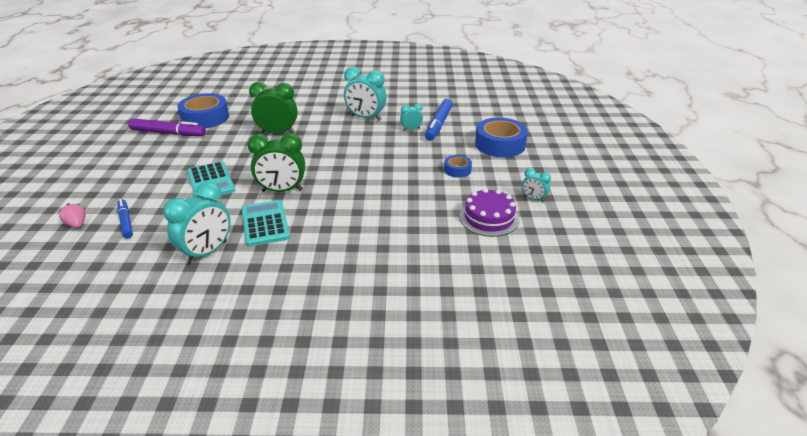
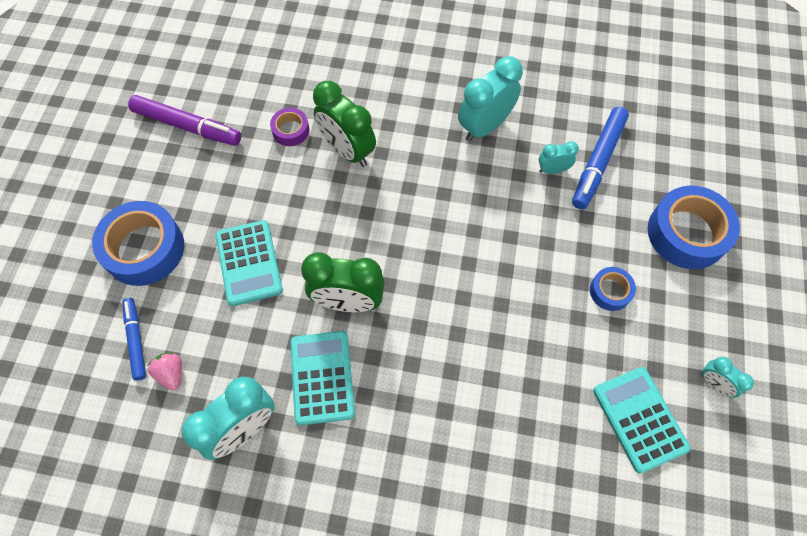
camera: 10 degrees right, 30 degrees up
pink strawberry [59,203,86,228] -> pink strawberry moved to [147,352,182,390]
blue tape [177,93,229,128] -> blue tape moved to [92,201,184,286]
green clock [249,82,298,134] -> green clock turned 150 degrees counterclockwise [313,81,376,167]
turquoise clock [344,67,386,121] -> turquoise clock turned 105 degrees clockwise [458,56,523,142]
purple cake [459,188,519,237] -> turquoise calculator [593,367,690,473]
none -> purple tape [270,108,309,146]

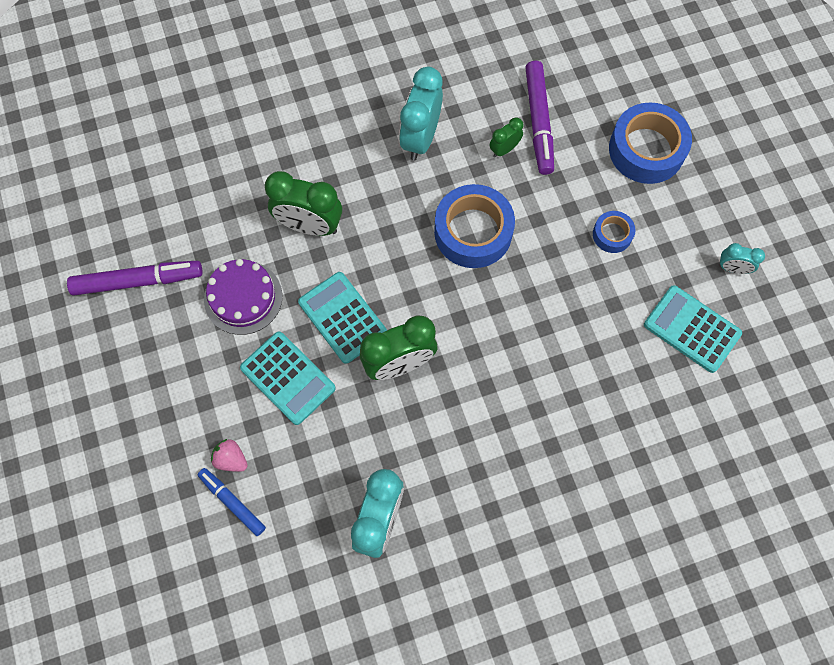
camera: 30 degrees left, 5 degrees up
blue tape [92,201,184,286] -> blue tape moved to [434,184,515,268]
pink strawberry [147,352,182,390] -> pink strawberry moved to [211,439,248,472]
purple tape [270,108,309,146] -> none
turquoise calculator [291,331,355,425] -> turquoise calculator moved to [298,272,387,364]
turquoise clock [539,141,579,174] -> green clock [489,117,524,158]
blue marker [572,107,629,209] -> purple marker [525,61,554,175]
none -> purple cake [204,259,282,335]

